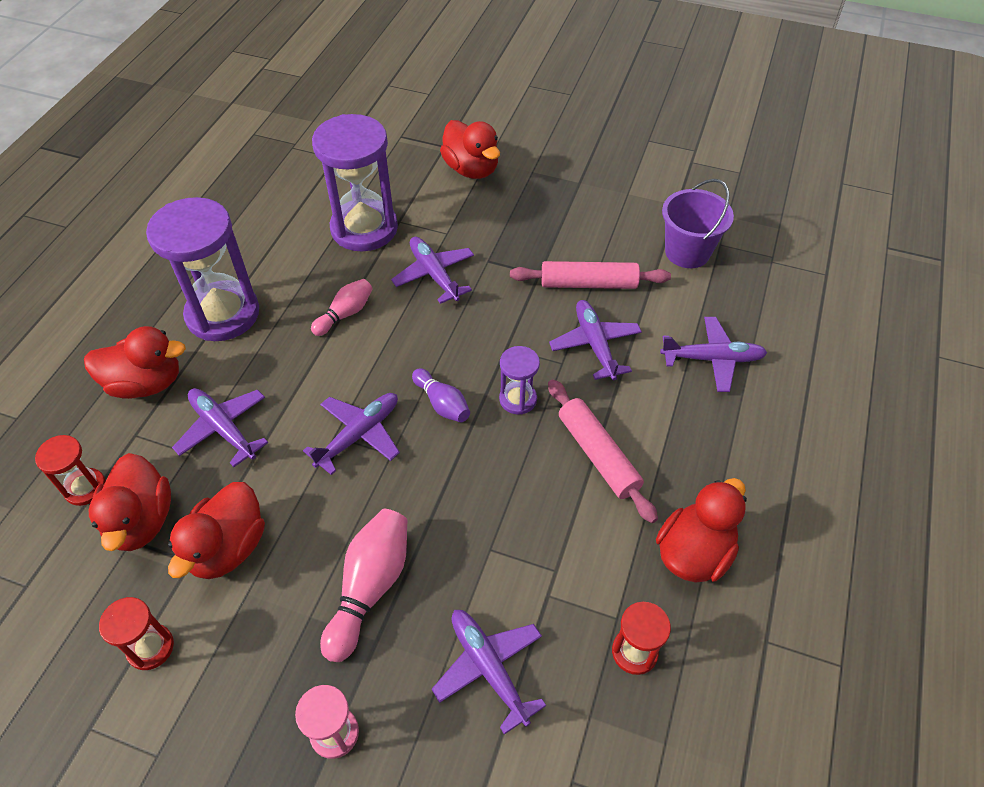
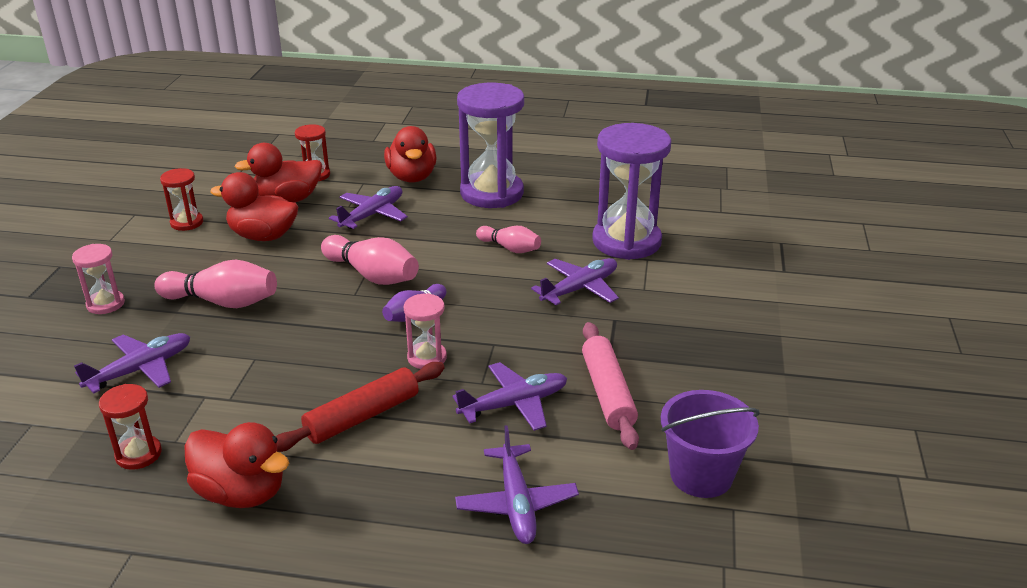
camera: 80 degrees right, 20 degrees down
purple plane [303,393,400,475] -> pink bowling pin [321,235,419,285]
red duck [440,120,500,179] -> none
purple hourglass [499,346,540,415] -> pink hourglass [404,293,447,369]
pink rolling pin [548,379,658,523] -> red rolling pin [276,362,445,452]

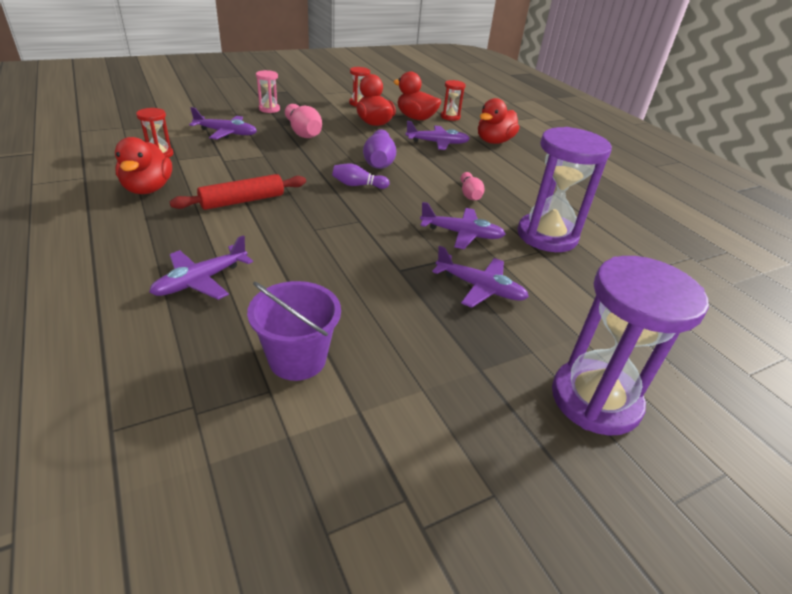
camera: 50 degrees right, 5 degrees up
red rolling pin [276,362,445,452] -> red rolling pin turned 45 degrees counterclockwise [169,174,306,210]
pink bowling pin [321,235,419,285] -> purple bowling pin [363,130,396,169]
pink hourglass [404,293,447,369] -> none
purple plane [453,362,567,431] -> purple plane moved to [432,246,529,308]
purple hourglass [457,83,524,208] -> purple hourglass moved to [552,256,709,436]
pink rolling pin [582,322,639,450] -> none

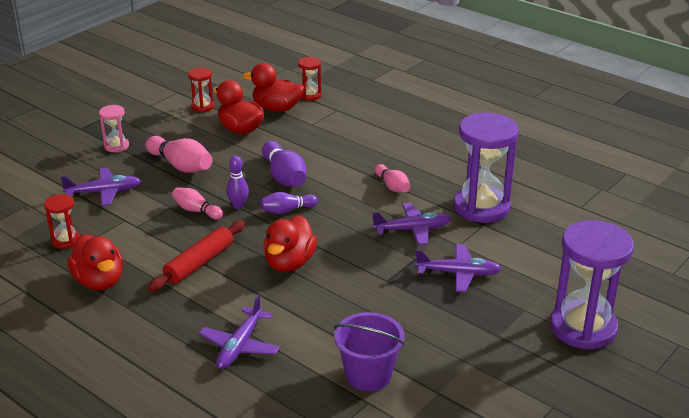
camera: 20 degrees left, 5 degrees down
purple plane [406,121,470,150] -> none
red duck [478,98,519,144] -> red duck moved to [264,215,317,272]
none -> pink bowling pin [172,187,223,220]
none -> purple bowling pin [227,156,249,209]

